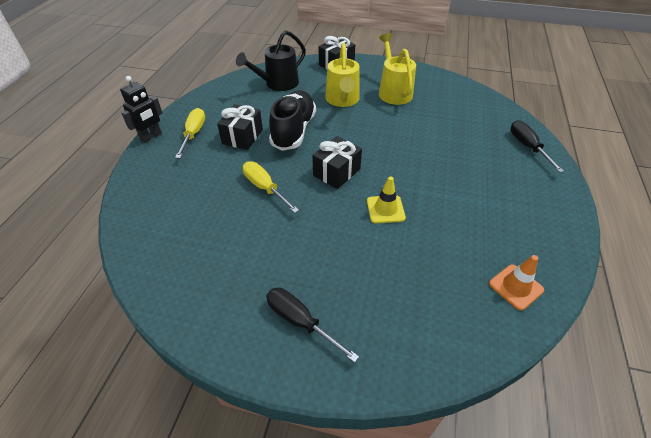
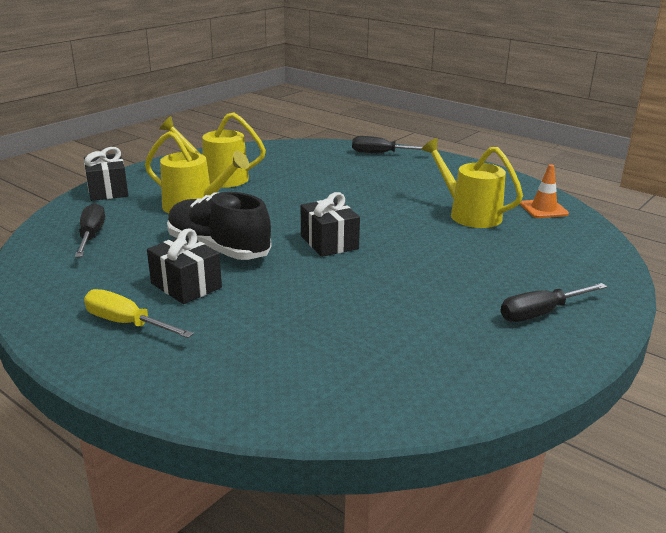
camera: 65 degrees left, 20 degrees down
black robot [120,76,163,143] -> none
black watering can [236,30,306,91] -> black screwdriver [75,203,105,257]
yellow screwdriver [243,162,299,213] -> none
yellow traffic cone [367,176,406,223] -> none
none -> yellow watering can [421,138,523,228]

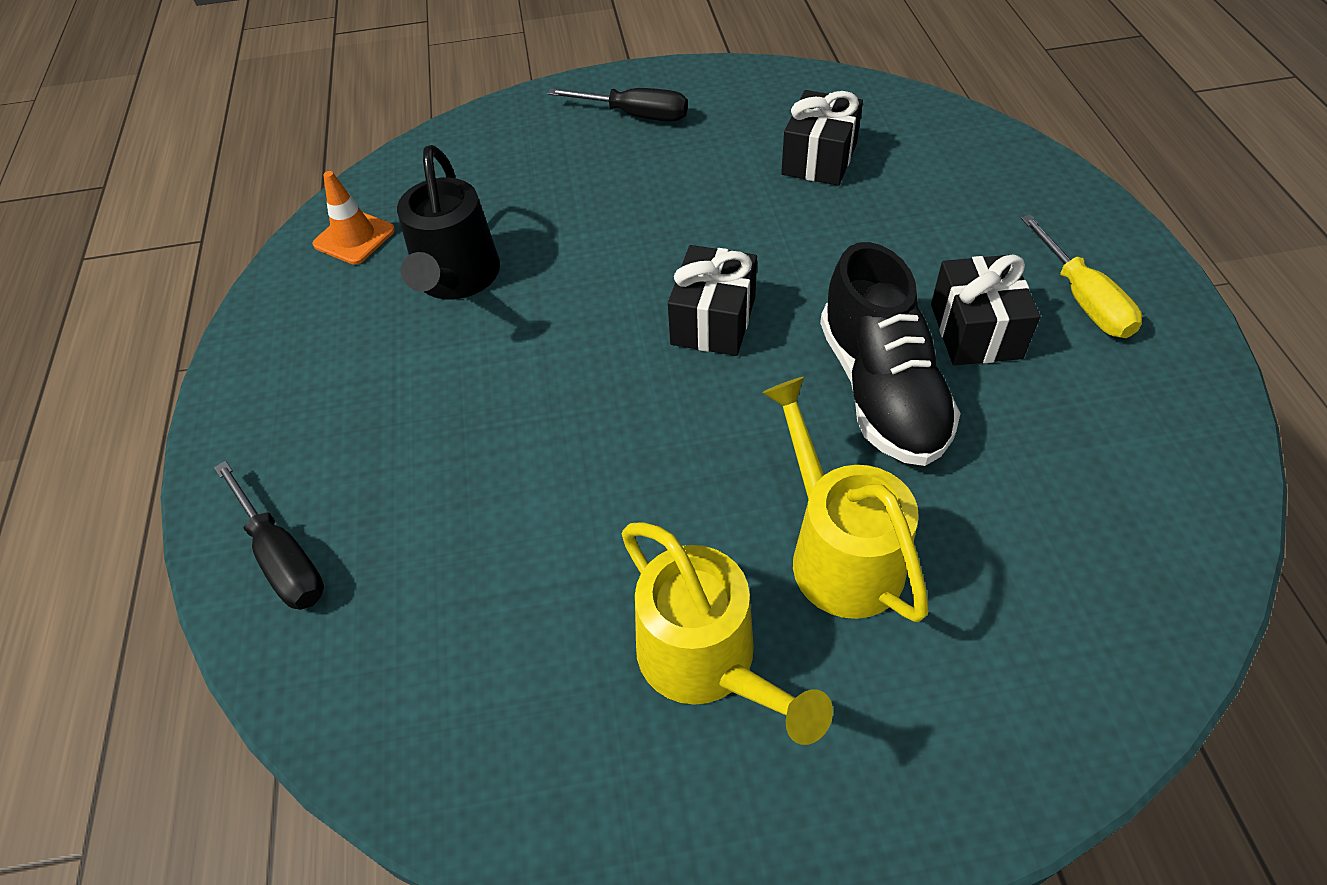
camera: 135 degrees left, 25 degrees up
black screwdriver [75,203,105,257] -> none
black gift [84,147,128,201] -> black gift moved to [781,90,863,186]
yellow watering can [421,138,523,228] -> black watering can [397,145,500,299]

